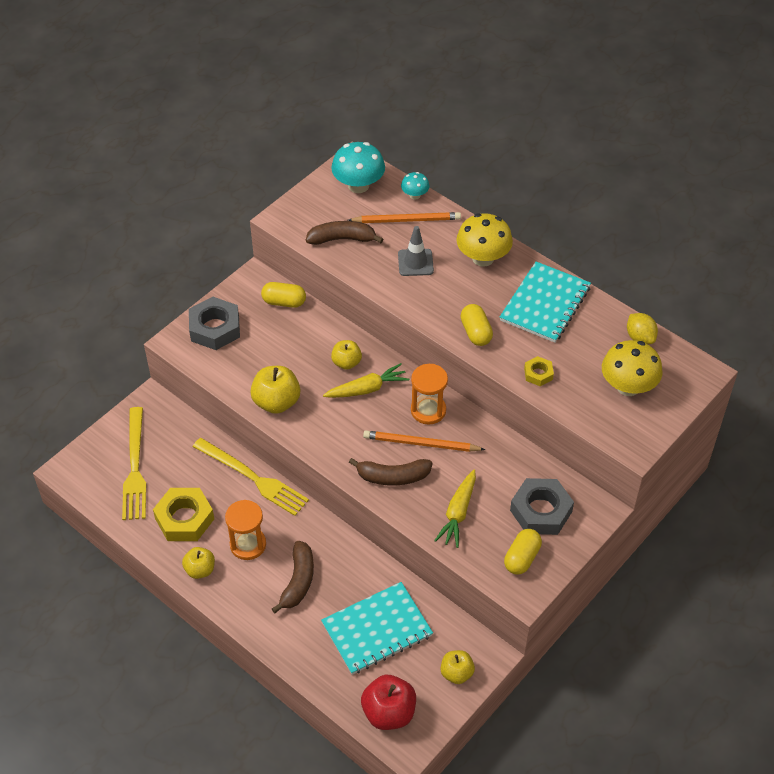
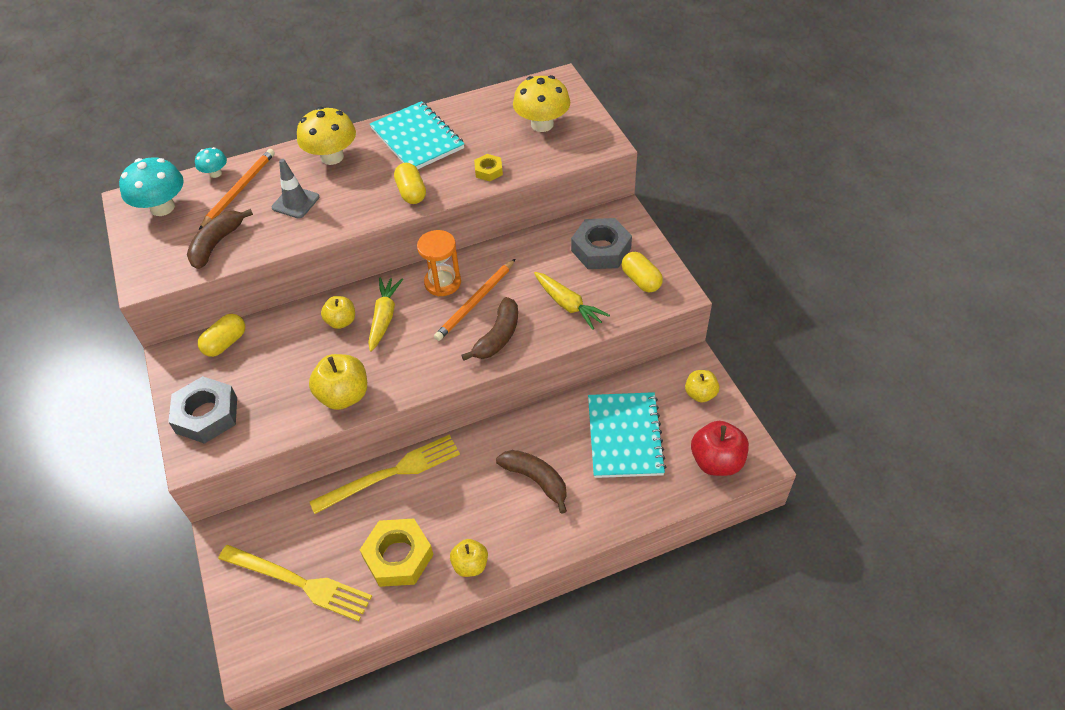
camera: 60 degrees left, 0 degrees up
orange hourglass [225,500,266,560] -> none
yellow capsule [461,304,493,346] -> yellow capsule turned 60 degrees clockwise [394,163,426,204]
yellow lemon [627,313,658,344] -> none

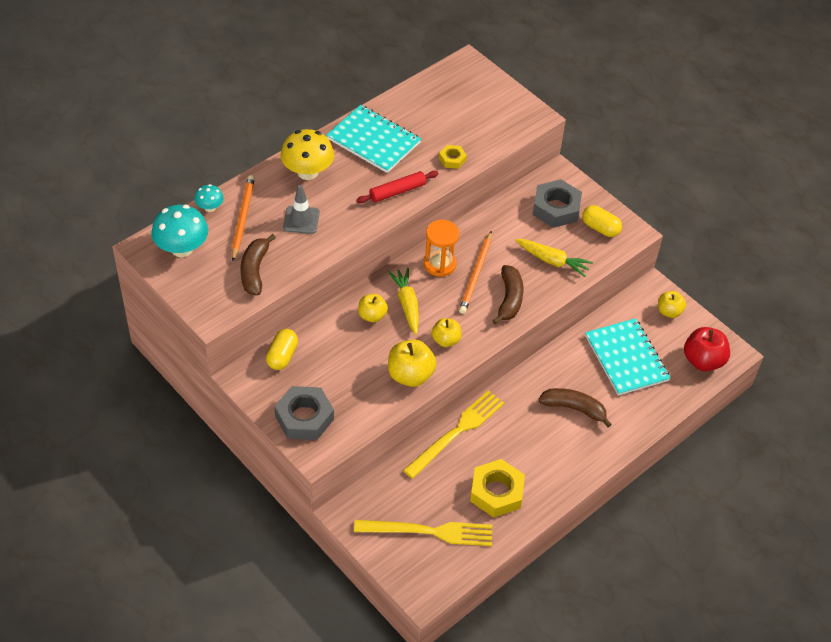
camera: 25 degrees left, 0 degrees up
yellow capsule [394,163,426,204] -> red rolling pin [356,171,439,203]
yellow apple [450,539,488,577] -> yellow apple moved to [432,318,462,347]
yellow mushroom [513,75,570,132] -> none

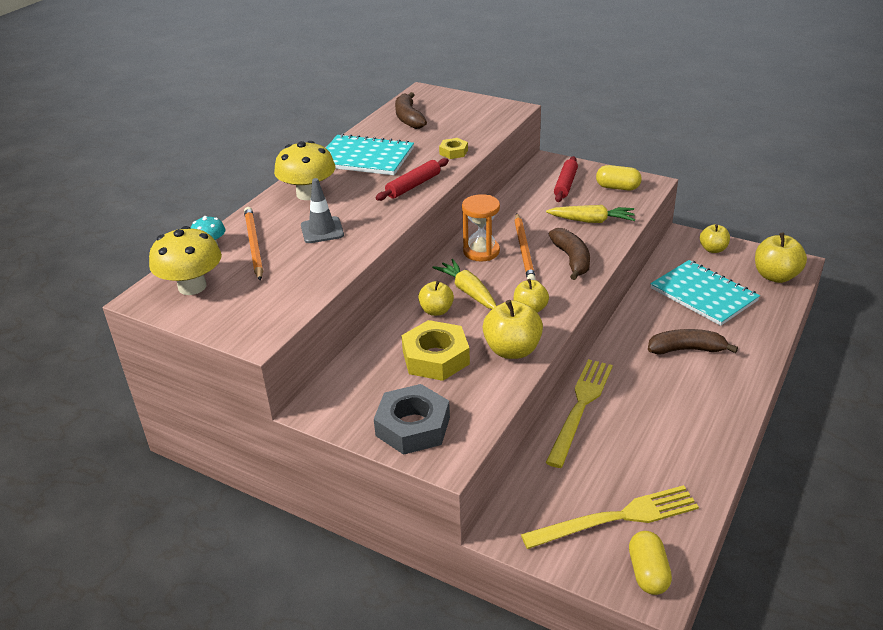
camera: 15 degrees left, 15 degrees down
turquoise mushroom [151,205,208,257] -> yellow mushroom [149,226,222,295]
brown banana [240,234,276,296] -> brown banana moved to [395,92,427,129]
yellow capsule [266,329,298,370] -> yellow capsule moved to [629,531,672,595]
yellow nut [470,459,525,518] -> yellow nut moved to [401,320,470,381]
grey nut [533,179,582,228] -> red rolling pin [554,156,578,202]
red apple [684,327,730,371] -> yellow apple [755,232,807,283]

